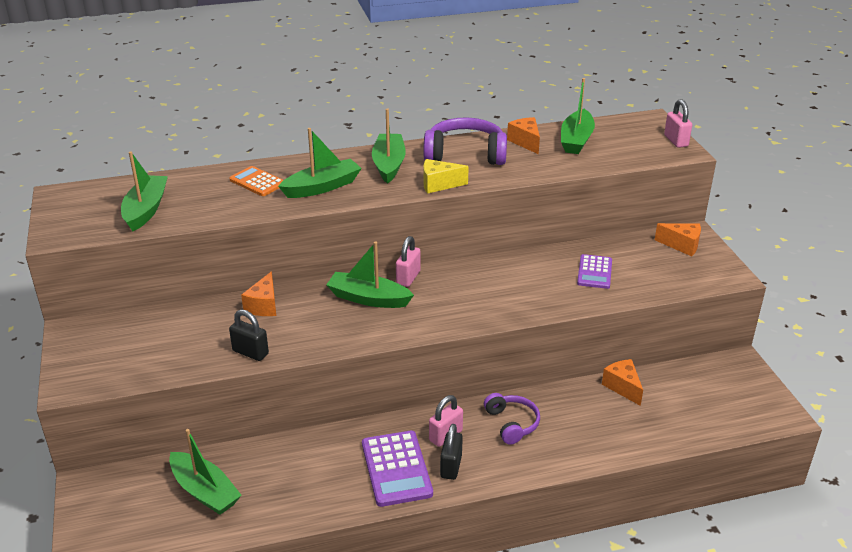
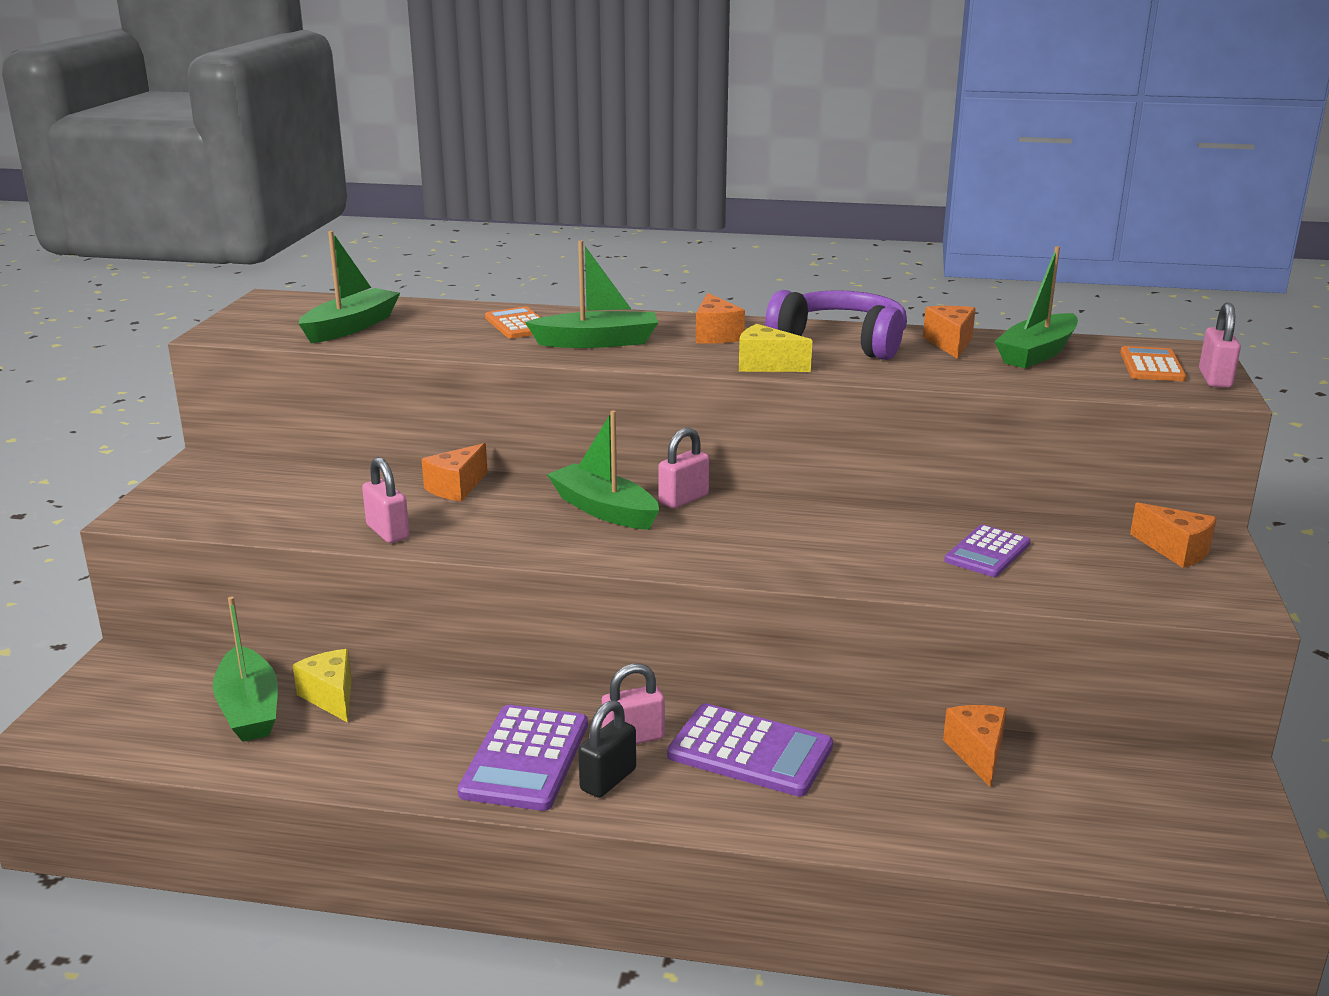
camera: 25 degrees right, 10 degrees down
black padlock [229,309,269,361] -> pink padlock [362,457,410,543]
green boat [372,108,406,184] -> orange cheese [696,293,745,344]
purple headphones [484,393,540,445] -> purple calculator [667,703,833,797]
none -> yellow cheese [293,649,352,723]
none -> orange calculator [1120,346,1186,381]

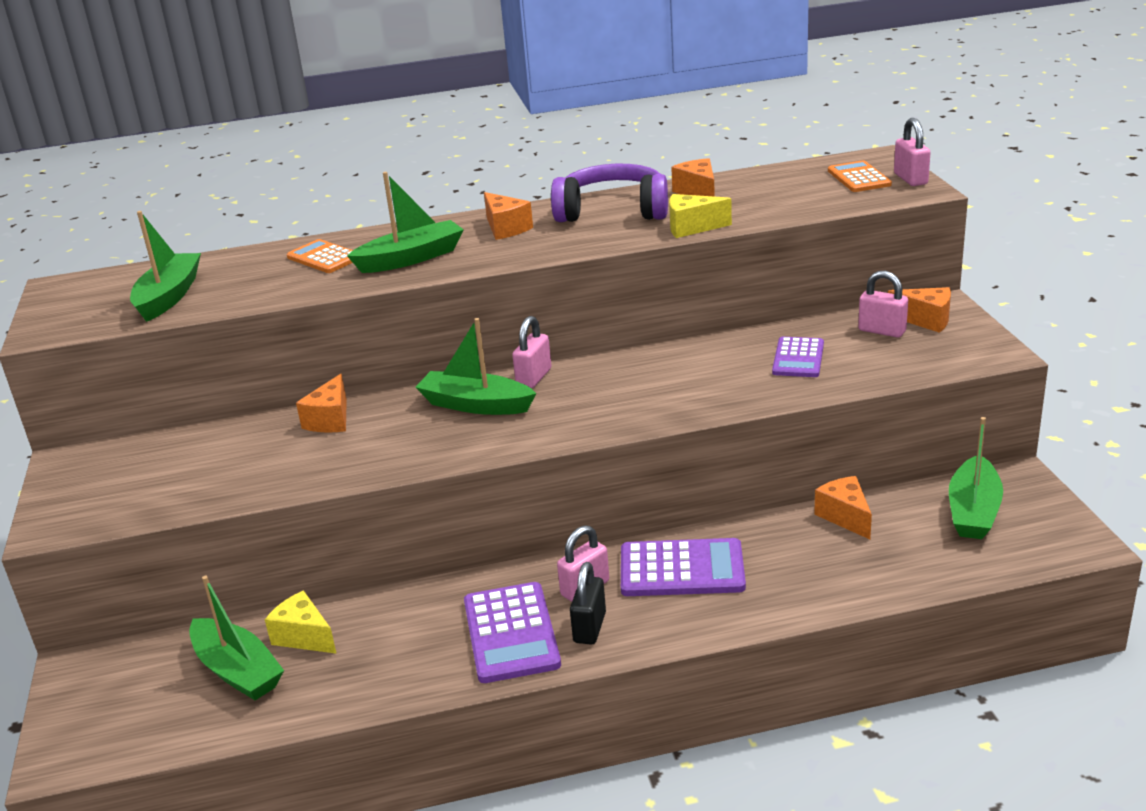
camera: 20 degrees left, 5 degrees up
pink padlock [362,457,410,543] -> pink padlock moved to [858,271,908,338]
yellow cheese [739,324,812,372] -> yellow cheese moved to [669,194,732,238]
green boat [994,246,1078,368] -> green boat moved to [949,417,1003,539]

